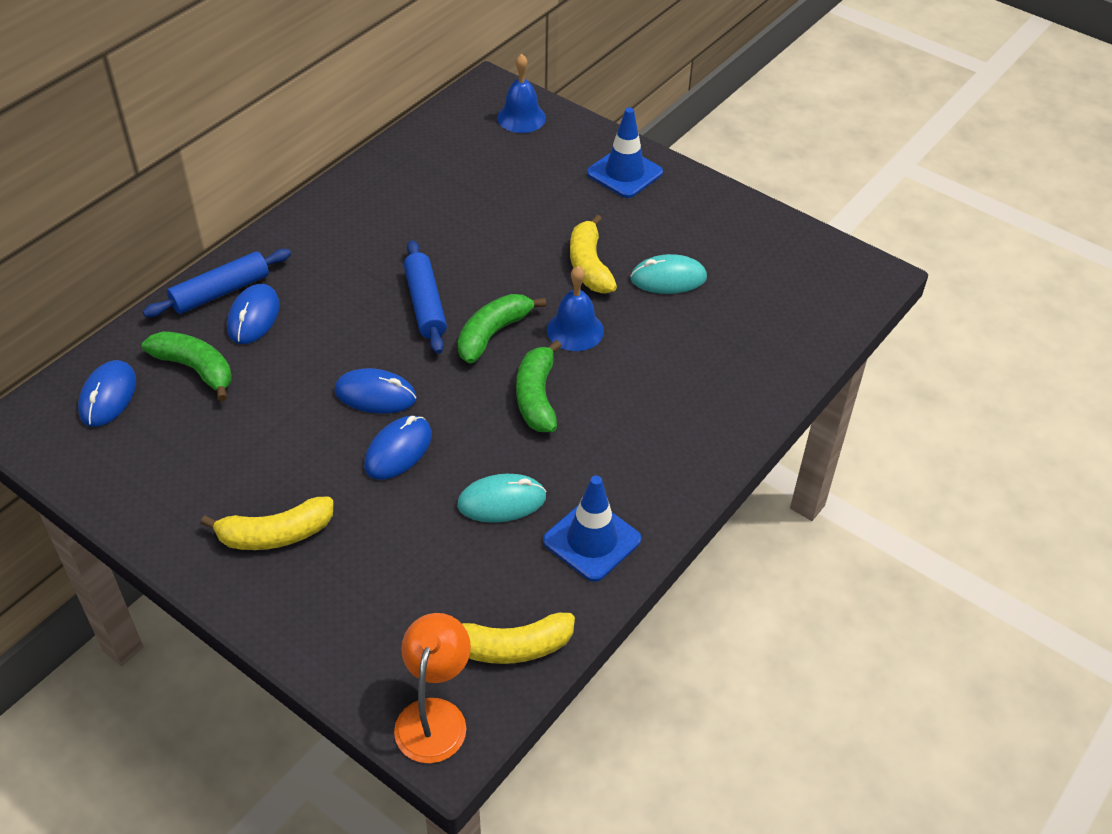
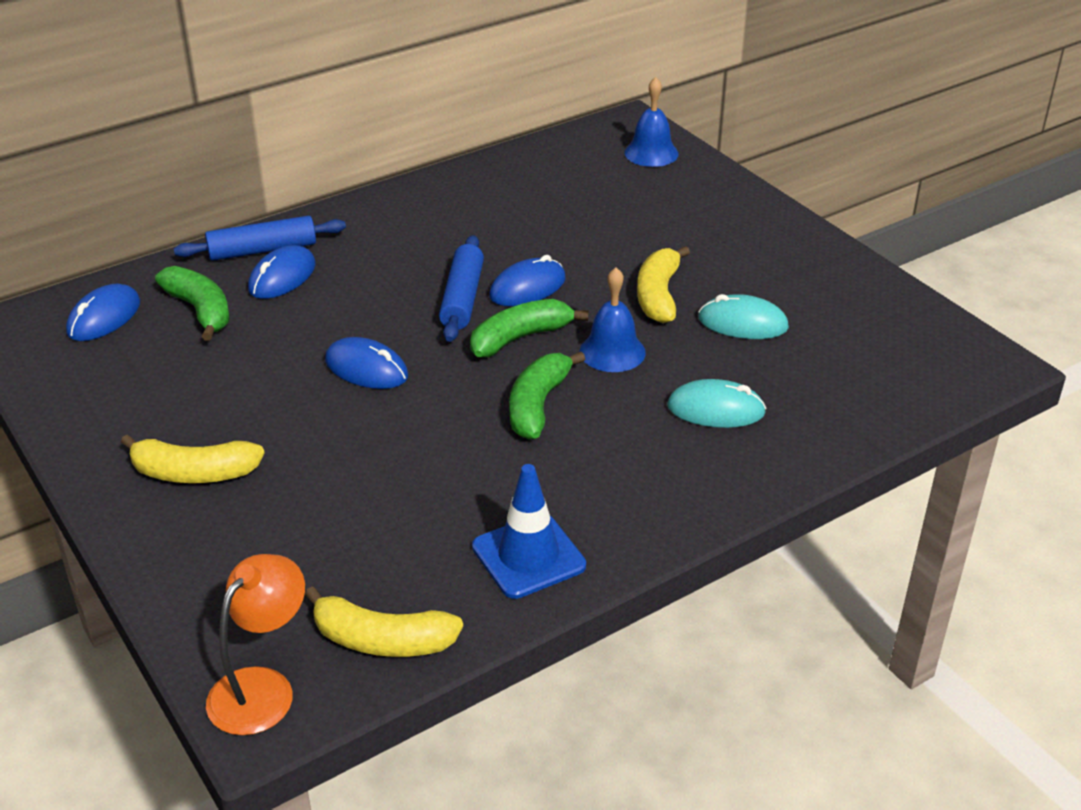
camera: 20 degrees right, 10 degrees down
blue mouse [364,416,432,479] -> blue mouse moved to [489,255,566,306]
turquoise mouse [457,474,546,523] -> turquoise mouse moved to [667,379,766,428]
blue traffic cone [587,107,663,198] -> none

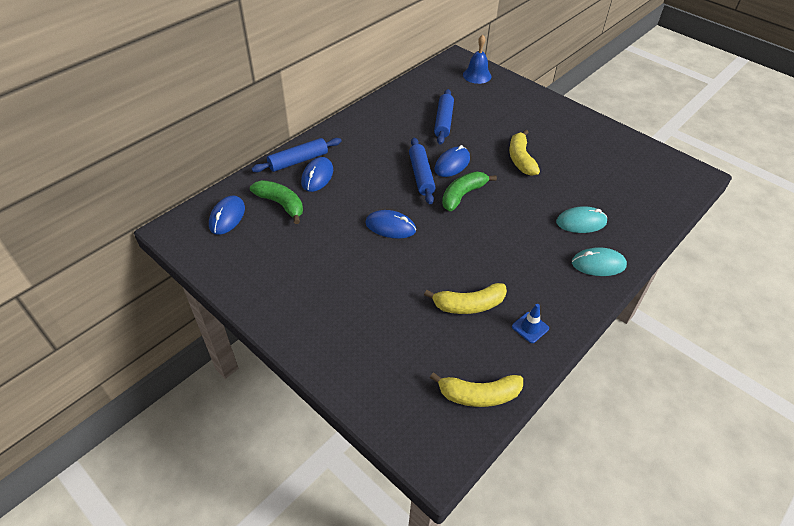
camera: 15 degrees left, 10 degrees up
yellow banana [121,435,265,483] -> yellow banana moved to [424,283,507,314]
orange lamp [206,554,305,735] -> none
blue traffic cone [472,464,586,599] -> blue traffic cone [512,304,549,343], size x0.58
green banana [509,352,585,439] -> none
blue bell [580,267,646,372] -> none
turquoise mouse [698,294,789,339] -> turquoise mouse moved to [572,247,627,276]
none -> blue rolling pin [434,89,454,145]

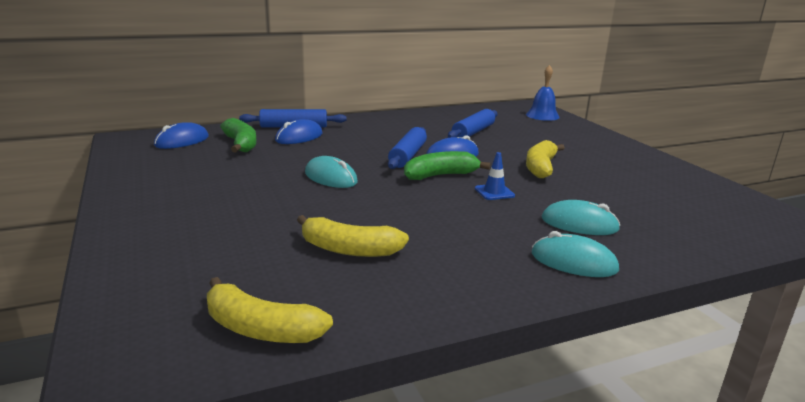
camera: 25 degrees right, 25 degrees down
blue mouse [365,210,416,239] -> turquoise mouse [305,156,358,188]
blue traffic cone [512,304,549,343] -> blue traffic cone moved to [475,152,515,200]

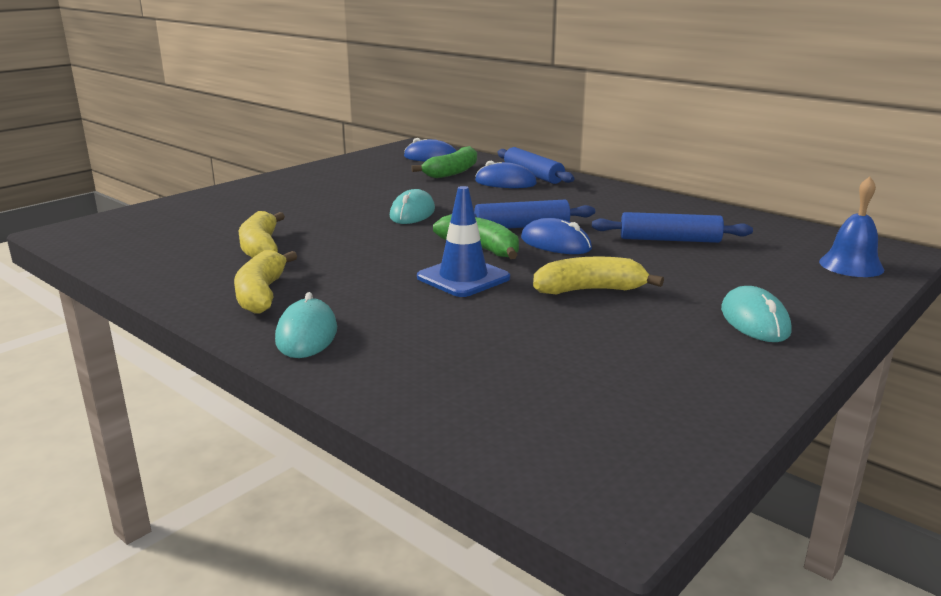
camera: 65 degrees right, 0 degrees up
yellow banana [207,277,333,343] -> yellow banana moved to [234,250,297,313]
blue traffic cone [475,152,515,200] -> blue traffic cone [417,186,510,297], size x1.73
turquoise mouse [542,200,620,235] -> turquoise mouse moved to [721,286,791,342]

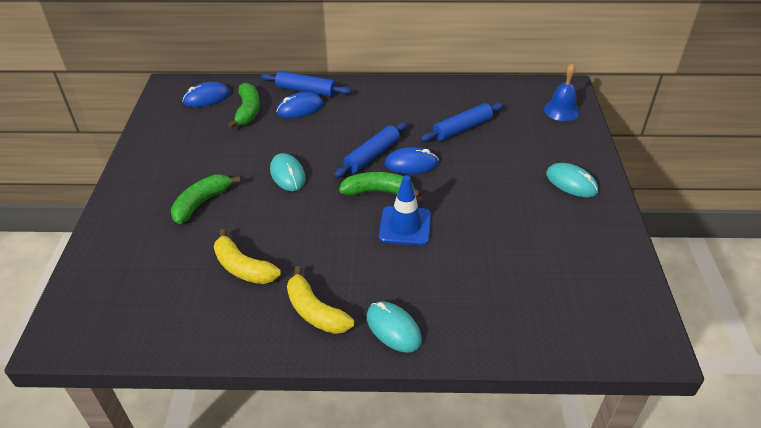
camera: 40 degrees left, 20 degrees up
yellow banana [533,256,664,294] -> none
none -> green banana [171,174,241,224]

